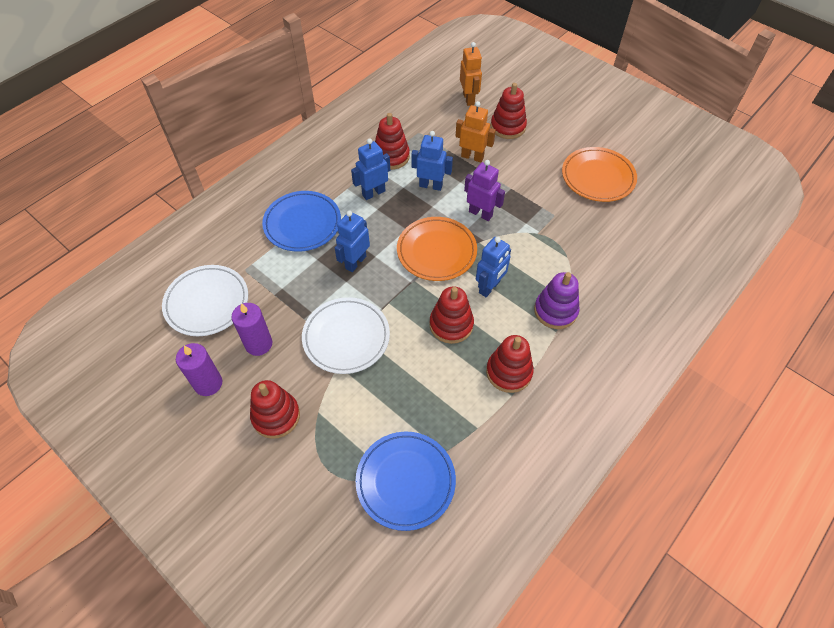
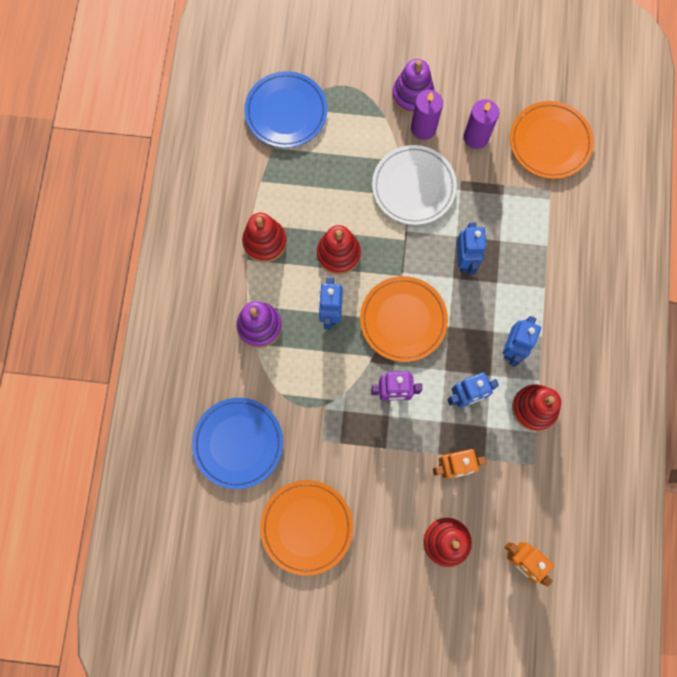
camera: 145 degrees right, 20 degrees up
white plate [162,265,248,336] -> orange plate [510,101,594,179]
purple candle [176,343,222,396] -> purple candle moved to [411,90,443,140]
red stacking toy [250,380,300,439] -> purple stacking toy [392,59,435,114]
blue plate [262,191,341,252] -> blue plate moved to [192,398,283,489]

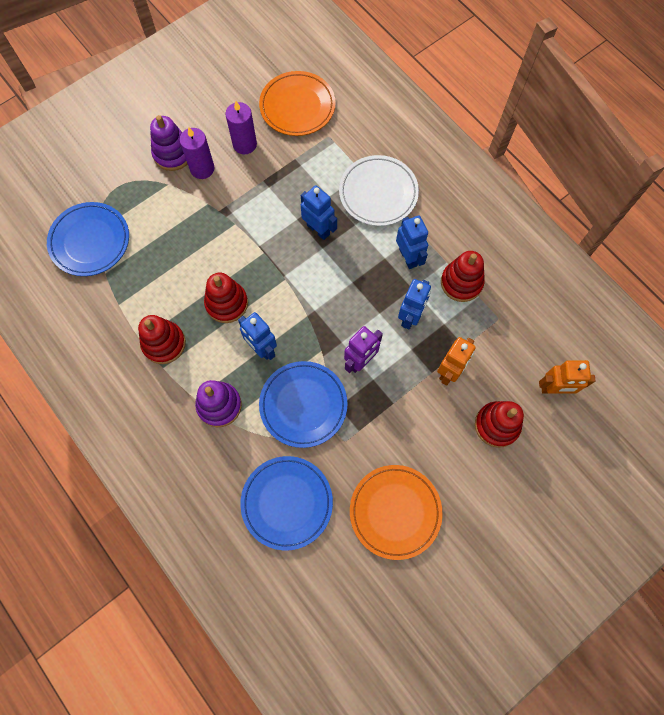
camera: 45 degrees left, 5 degrees down
orange plate [360,276,448,362] -> none
white plate [372,145,457,225] -> white plate moved to [339,155,419,226]
none -> blue plate [259,361,347,448]

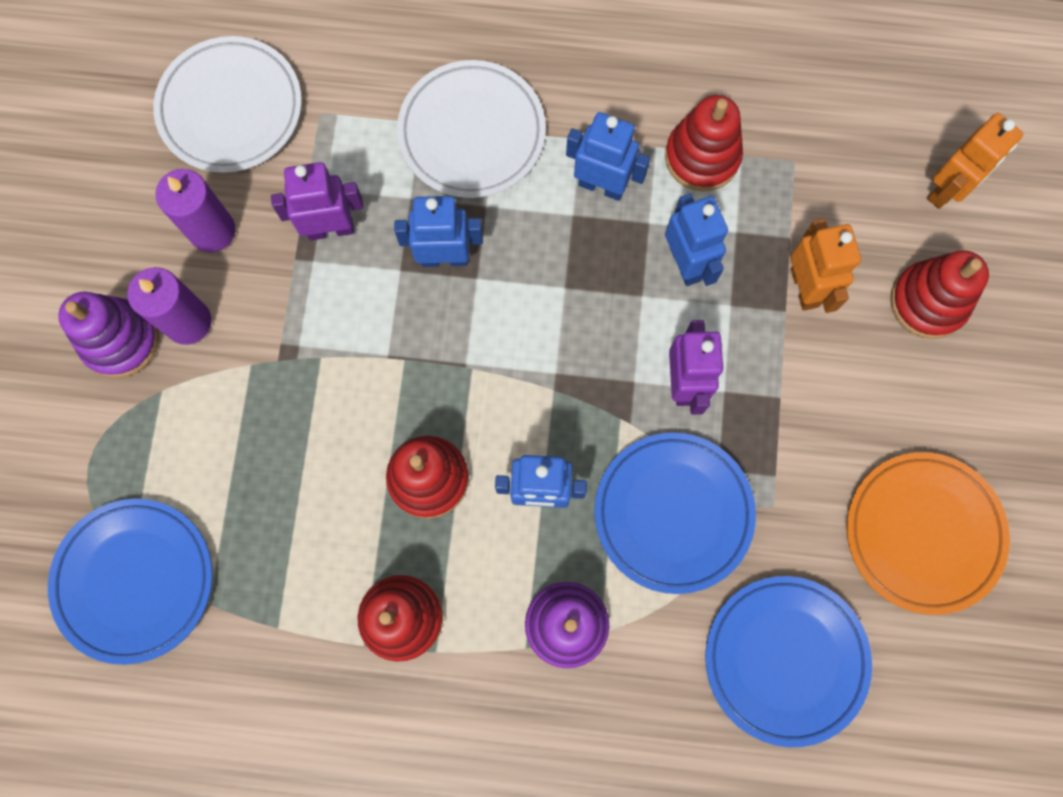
camera: 45 degrees left, 5 degrees up
orange plate [259,71,336,136] -> white plate [153,36,302,173]
none -> purple robot [271,162,364,240]

